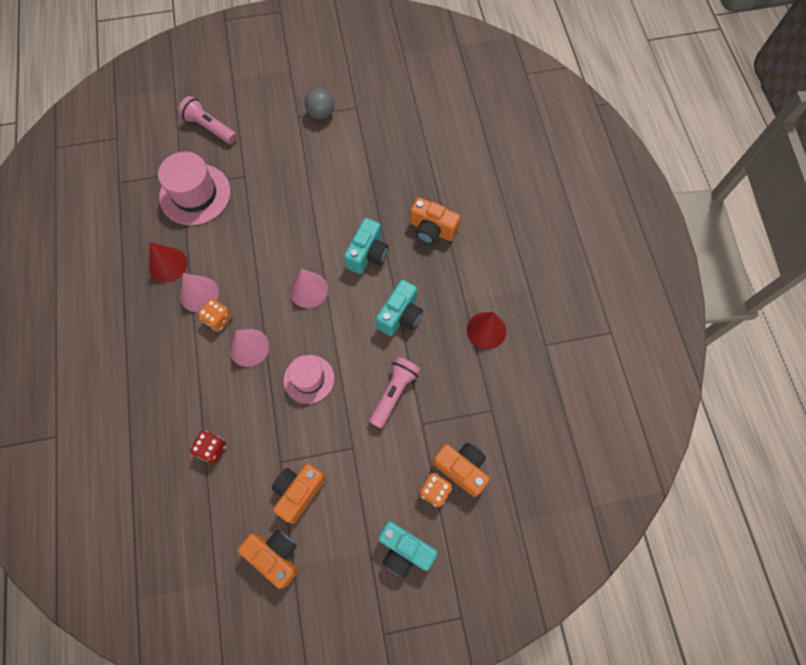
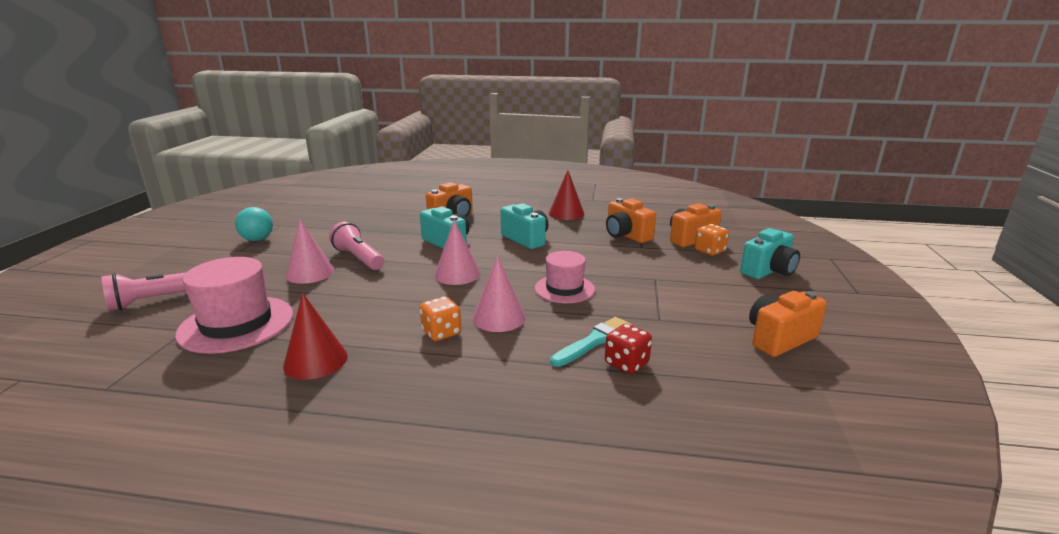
camera: 70 degrees left, 45 degrees down
pink cone [180,273,219,312] -> pink cone moved to [286,219,334,284]
orange camera [272,464,326,524] -> orange camera moved to [606,198,656,243]
grey ball [305,88,334,119] -> turquoise ball [235,207,273,241]
pink flashlight [369,357,421,428] -> pink flashlight moved to [329,222,384,270]
none -> turquoise brush [550,317,632,367]

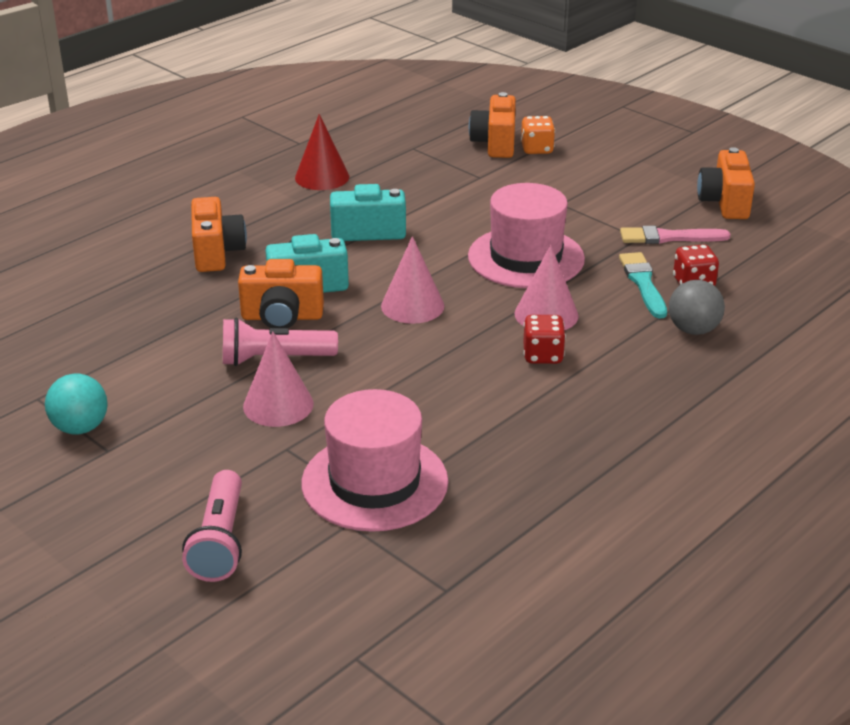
camera: 55 degrees left, 10 degrees up
red cone [283,293,348,379] -> none
orange dice [420,296,461,341] -> red dice [523,315,566,364]
pink hat [535,251,595,303] -> pink hat [468,183,585,288], size x1.57
orange camera [606,198,656,243] -> orange camera moved to [238,259,324,328]
turquoise camera [740,228,800,279] -> none
none -> pink brush [620,226,731,244]
none -> grey ball [669,280,725,335]

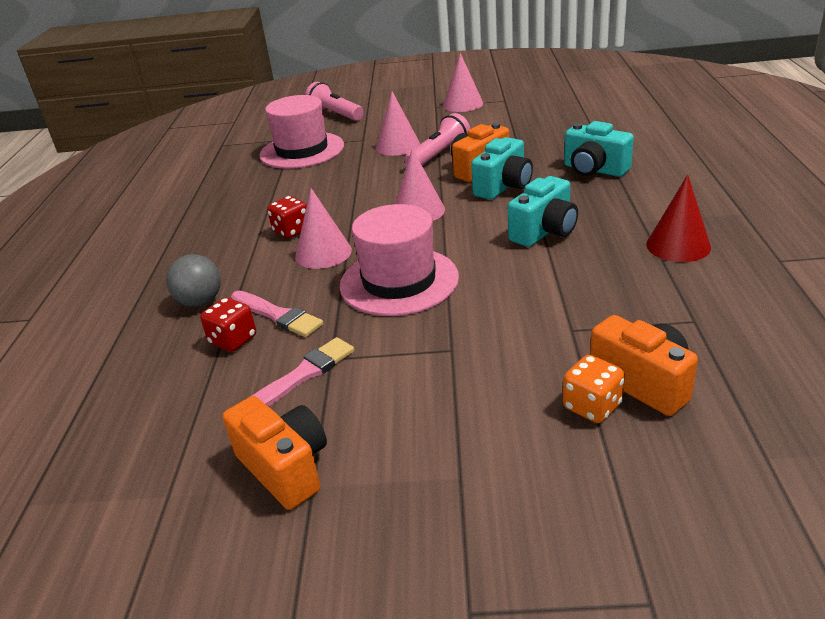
camera: 140 degrees right, 0 degrees up
turquoise ball [45,373,108,435] -> pink cone [443,53,483,112]
orange camera [191,197,247,272] -> turquoise camera [564,121,634,177]
turquoise brush [619,252,667,319] -> pink brush [231,291,323,337]

